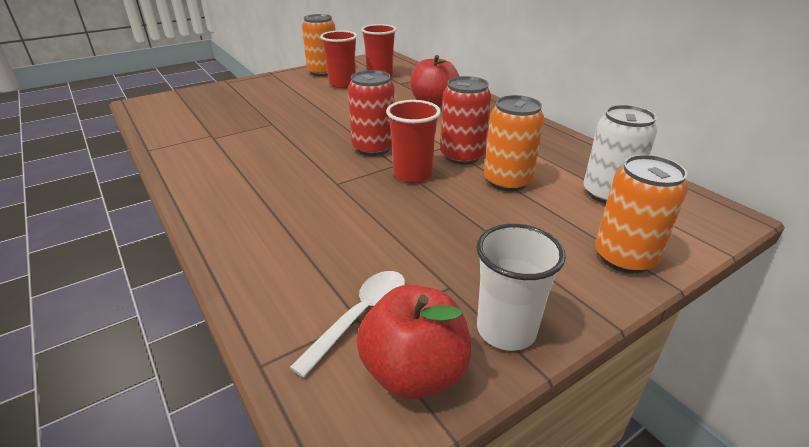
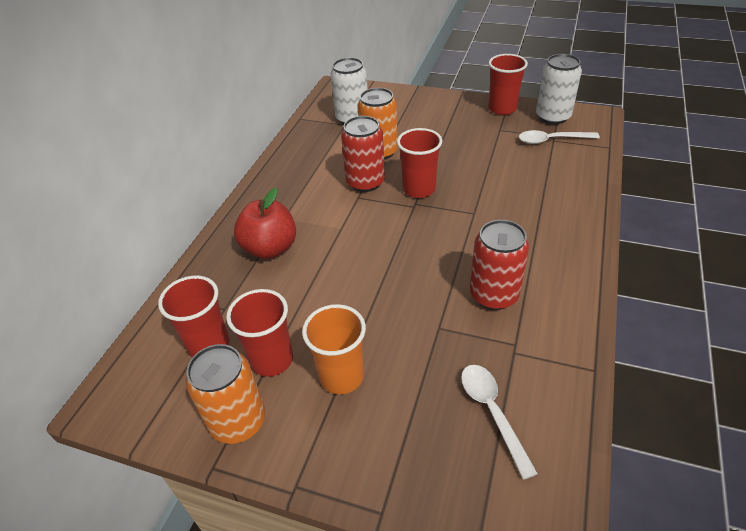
camera: 125 degrees left, 10 degrees up
red can [348,70,395,156] -> red can moved to [470,220,529,310]
red apple [356,285,471,399] -> white can [536,54,582,124]
white cup [476,224,566,351] -> red cup [489,54,528,115]
orange can [595,155,688,274] -> none
none -> orange cup [302,304,366,394]
none -> white spoon [461,365,538,480]

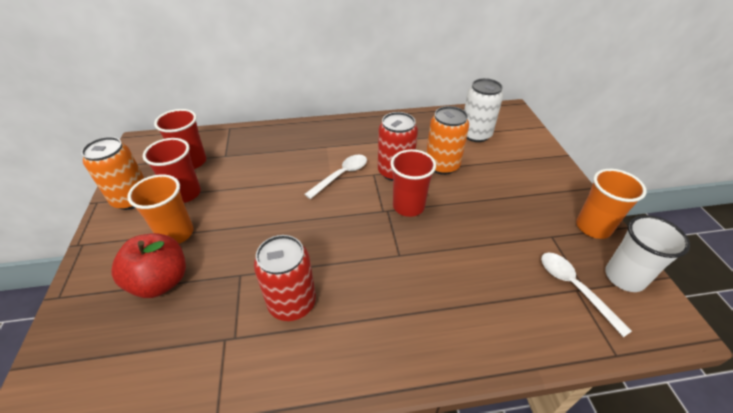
camera: 60 degrees right, 0 degrees up
red apple [234,188,296,259] -> red apple moved to [111,233,186,298]
white spoon [461,365,538,480] -> white spoon moved to [304,155,367,199]
red cup [489,54,528,115] -> orange cup [576,169,647,239]
white can [536,54,582,124] -> white cup [605,215,690,292]

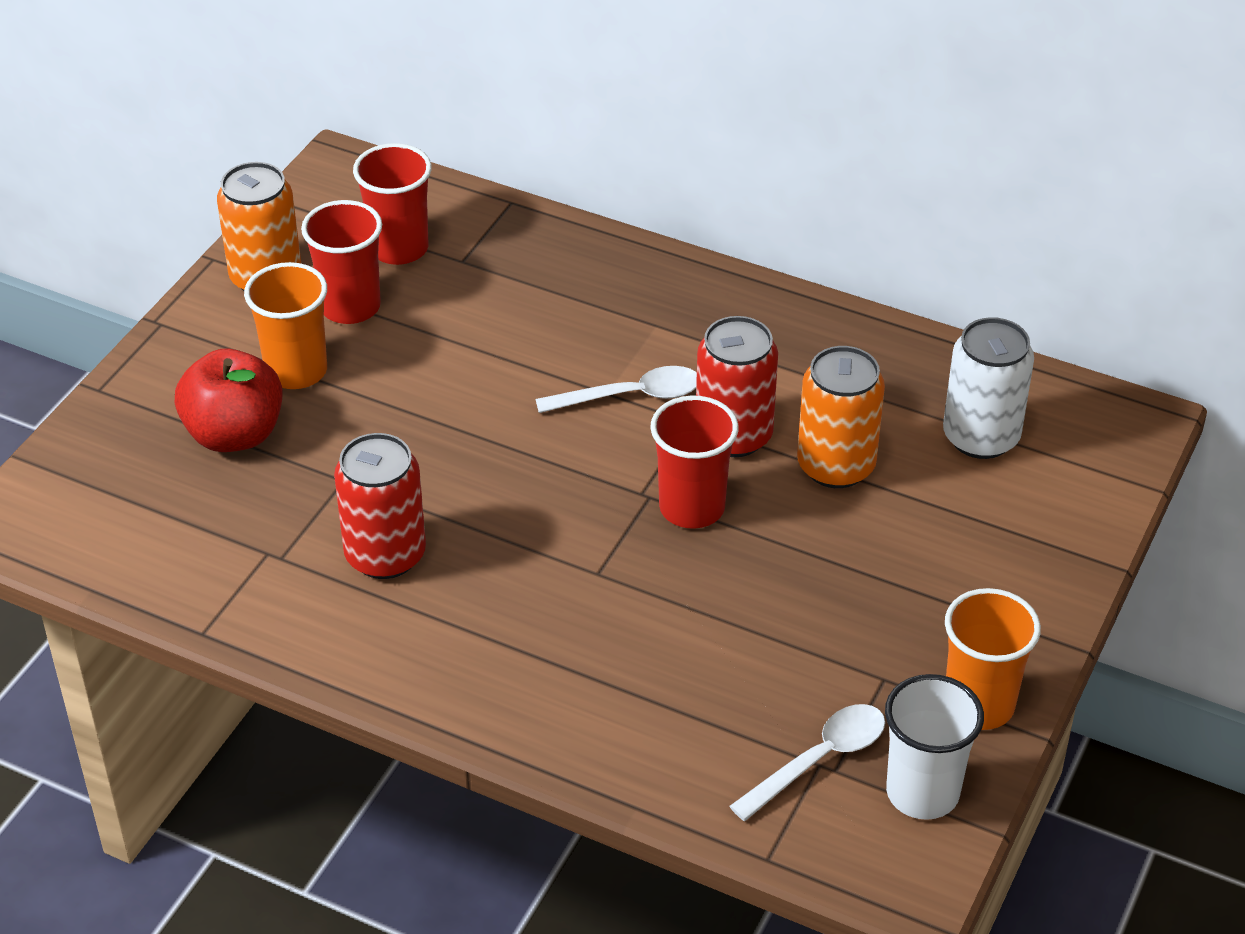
camera: 35 degrees right, 0 degrees up
white spoon [541,253,632,337] -> white spoon turned 45 degrees clockwise [729,704,885,821]

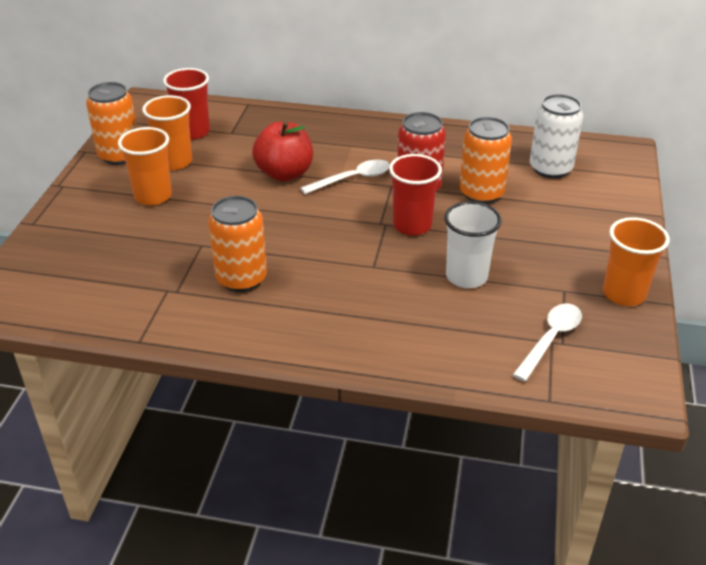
camera: 15 degrees left, 5 degrees down
red apple [175,349,283,452] -> red apple moved to [252,122,313,181]
red cup [301,200,382,324] -> orange cup [142,95,192,170]
red can [334,433,426,579] -> orange can [208,196,267,292]
white cup [885,674,984,820] -> white cup moved to [444,201,502,288]

